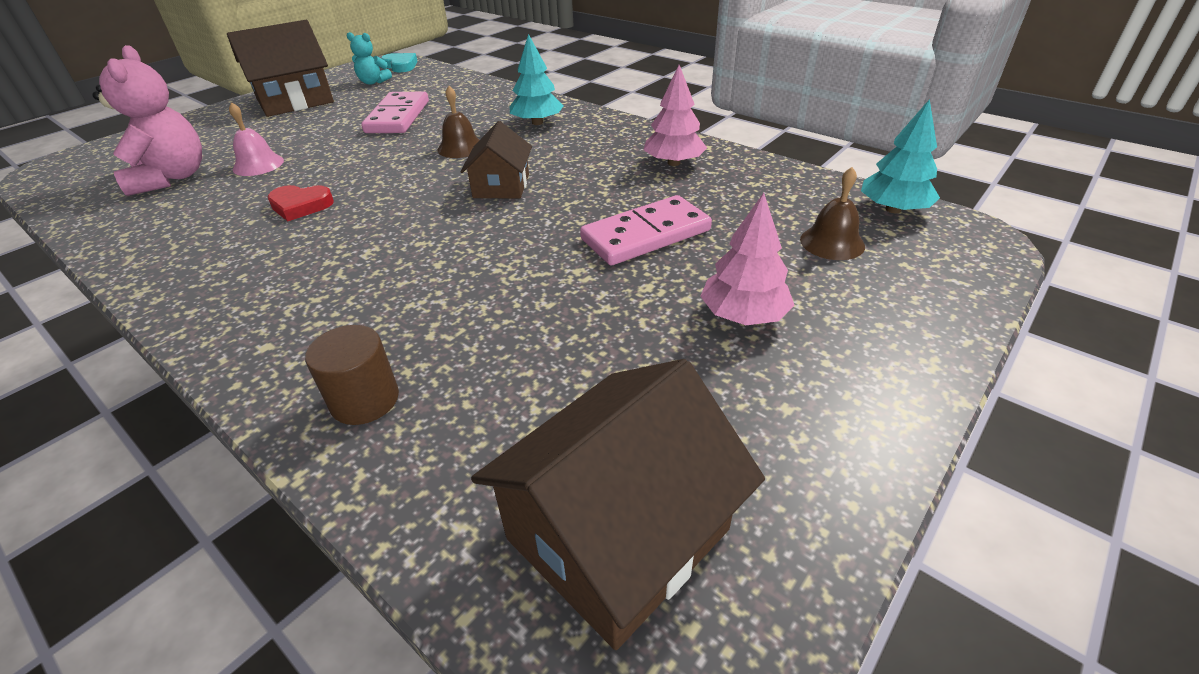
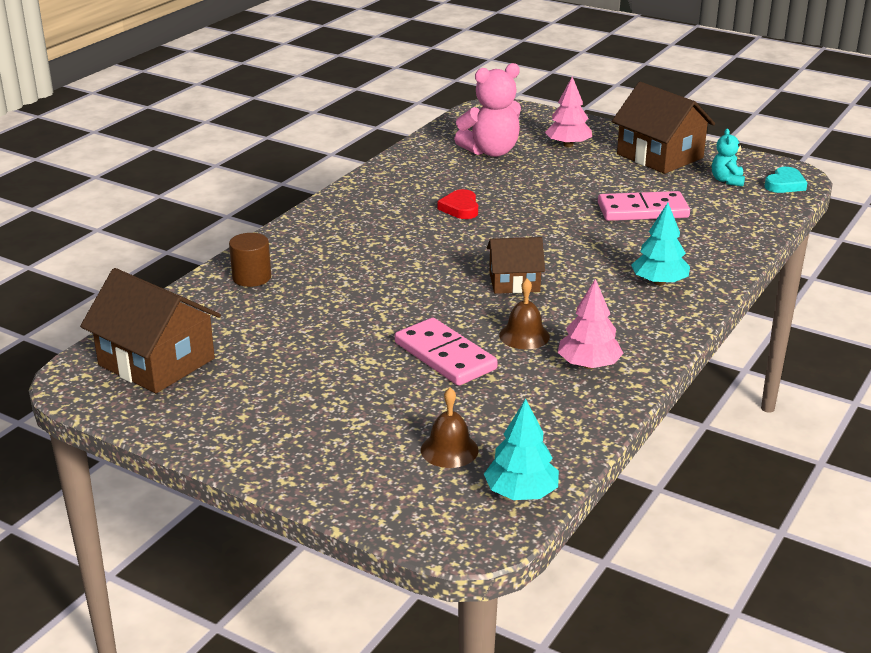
camera: 80 degrees right, 10 degrees down
pink bell [229,102,284,176] -> none
brown bell [437,86,479,158] -> brown bell moved to [499,279,550,349]
pink tree [700,193,794,325] -> pink tree moved to [545,76,592,147]

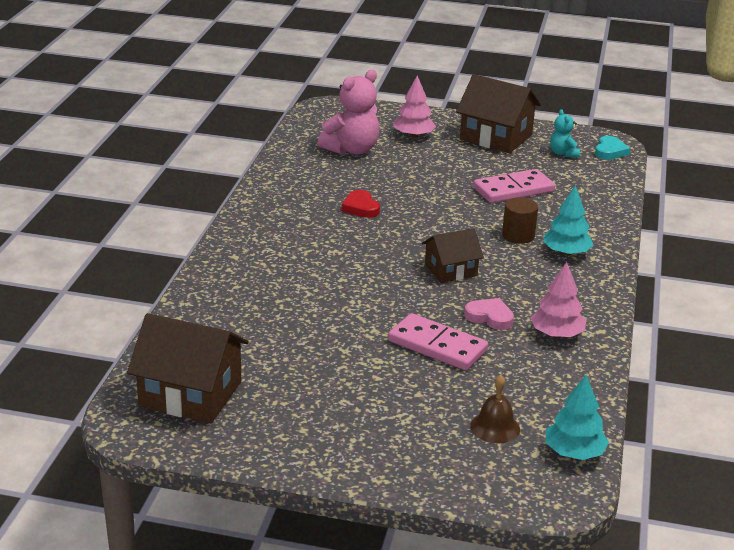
camera: 20 degrees left, 0 degrees up
brown cylinder [229,233,271,287] -> brown cylinder moved to [502,198,538,243]
brown bell [499,279,550,349] -> pink heart [464,298,514,330]

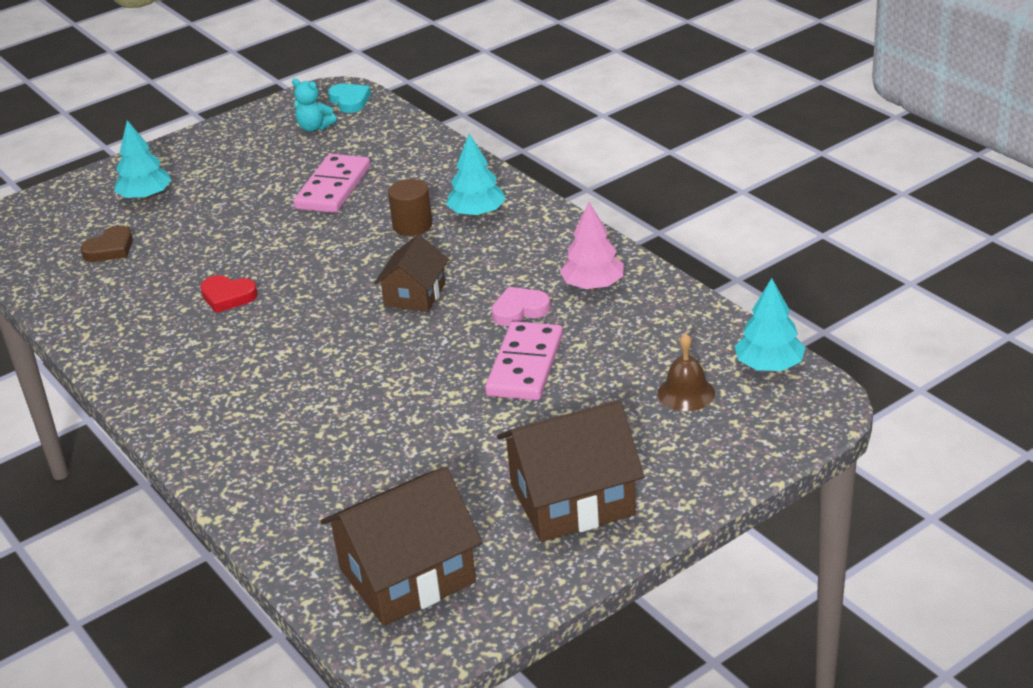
camera: 45 degrees left, 5 degrees up
pink teddy bear [317,70,379,155] -> brown heart [80,225,133,262]
pink domino [388,313,488,370] -> pink domino turned 60 degrees counterclockwise [485,321,563,401]
pink tree [394,75,436,138] -> turquoise tree [114,120,171,200]
brown house [456,74,541,153] -> brown house moved to [497,400,644,542]

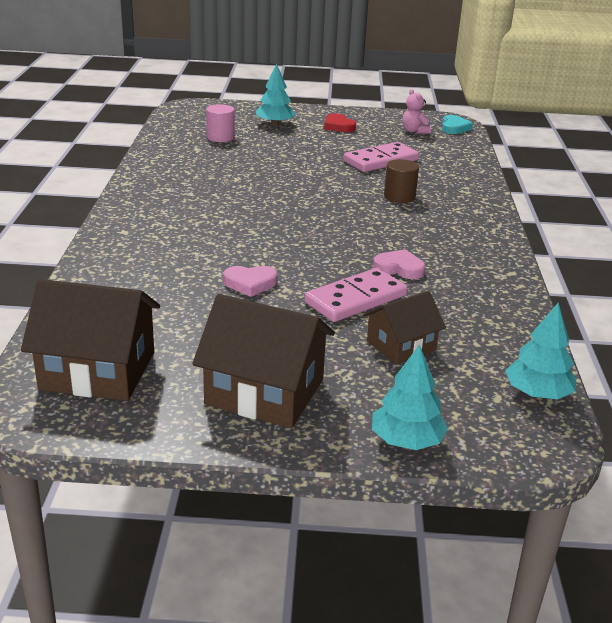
camera: 35 degrees right, 5 degrees down
brown heart [80,225,133,262] -> pink cylinder [206,104,235,142]
red heart [200,275,258,313] -> red heart moved to [324,113,356,132]
turquoise teddy bear [292,79,337,132] -> pink teddy bear [402,89,431,134]
brown house [374,234,449,312] -> brown house moved to [363,291,446,365]
turquoise tree [446,134,506,217] -> turquoise tree moved to [372,344,448,450]
pink tree [560,202,624,289] -> none
brown bell [658,333,715,411] -> none
none -> pink heart [223,266,278,297]

